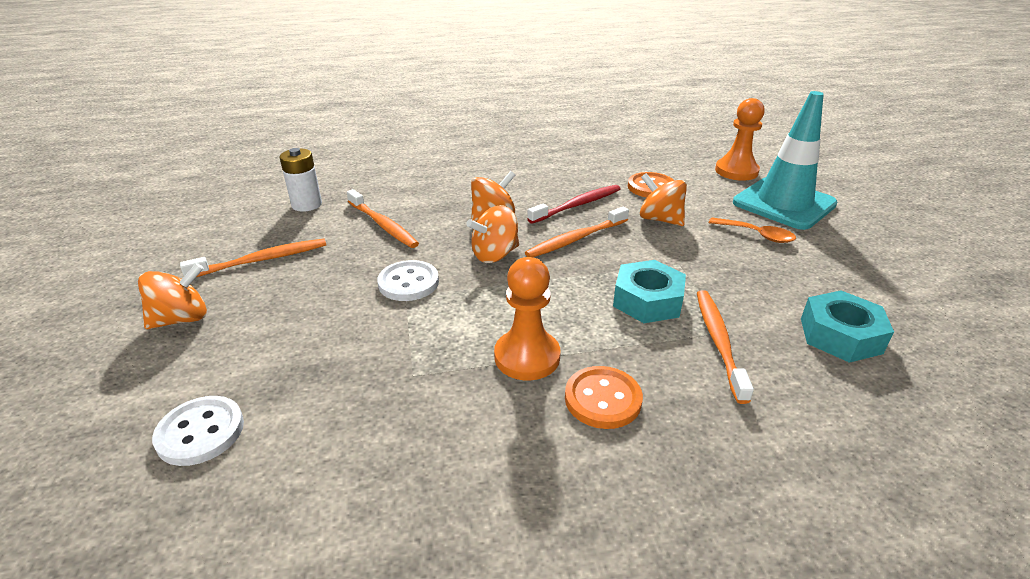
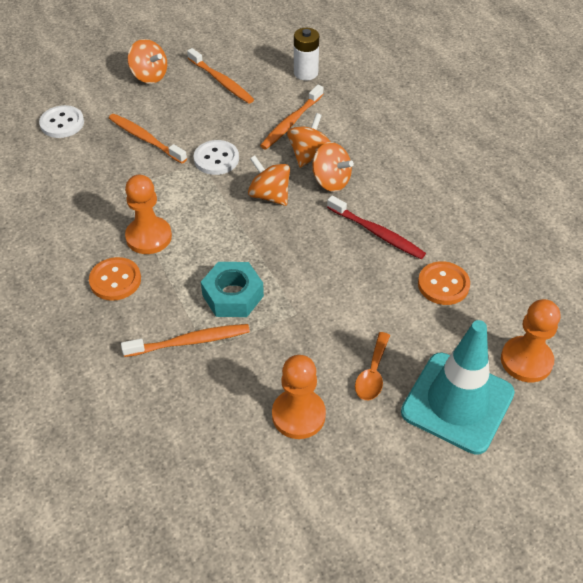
camera: 75 degrees right, 15 degrees up
orange toothbrush [525,206,629,257] -> orange toothbrush moved to [109,114,187,163]
orange spinning top [640,173,687,226] -> orange spinning top moved to [287,113,330,168]
turquoise nut [801,290,894,363] -> none
none -> orange pawn [272,355,326,439]

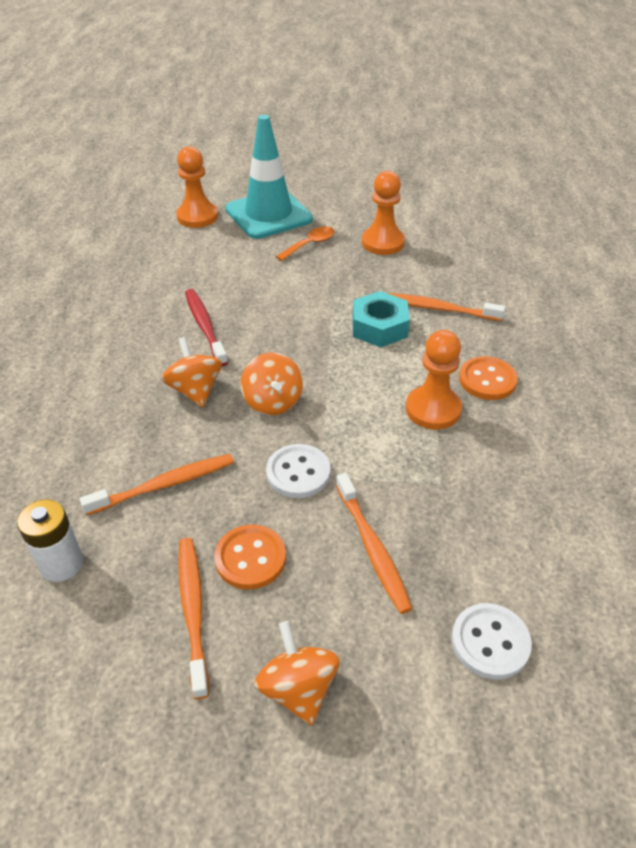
camera: 150 degrees left, 5 degrees down
orange spinning top [287,113,330,168] -> none
orange button [418,261,470,305] -> orange button moved to [214,525,286,590]

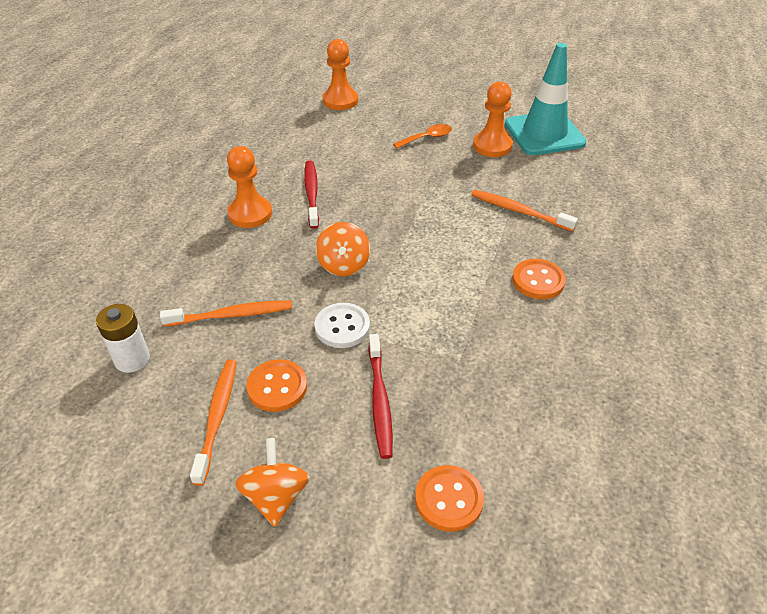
camera: 15 degrees right, 0 degrees up
orange spinning top [162,337,222,407] -> none
turquoise traffic cone [225,115,313,239] -> turquoise traffic cone moved to [505,43,587,155]
orange toothbrush [336,473,412,614] -> red toothbrush [369,334,393,459]
turquoise nut [352,291,410,347] -> none
orange pawn [406,330,462,430] -> orange pawn moved to [227,146,272,228]
white button [451,603,532,680] -> orange button [415,465,484,532]

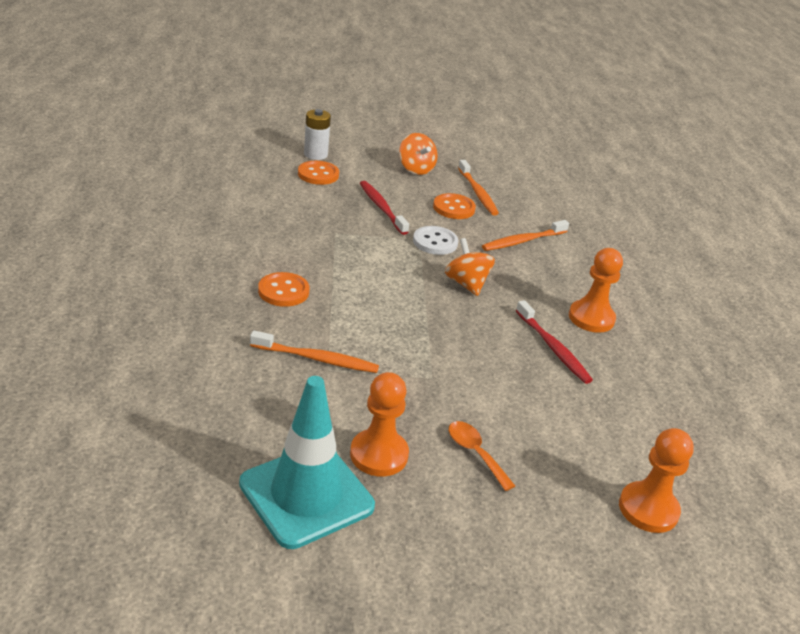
camera: 155 degrees right, 10 degrees down
white battery [96,304,150,373] -> white battery moved to [304,109,331,160]
orange spoon [393,124,452,149] -> orange spoon turned 105 degrees clockwise [449,421,515,491]

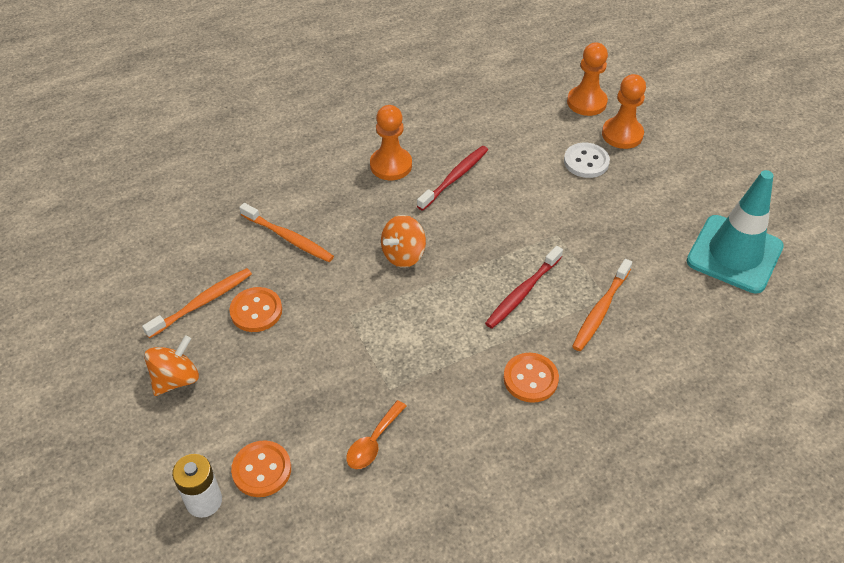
camera: 110 degrees left, 15 degrees up
orange toothbrush [250,330,379,373] -> orange toothbrush turned 135 degrees counterclockwise [572,259,632,351]
orange pawn [350,372,409,476] -> orange pawn moved to [602,74,646,149]
red toothbrush [360,181,409,235] -> red toothbrush moved to [485,246,563,329]
white button [413,226,458,255] -> white button moved to [564,143,610,178]
orange spoon [449,421,515,491] -> orange spoon moved to [346,400,406,469]

